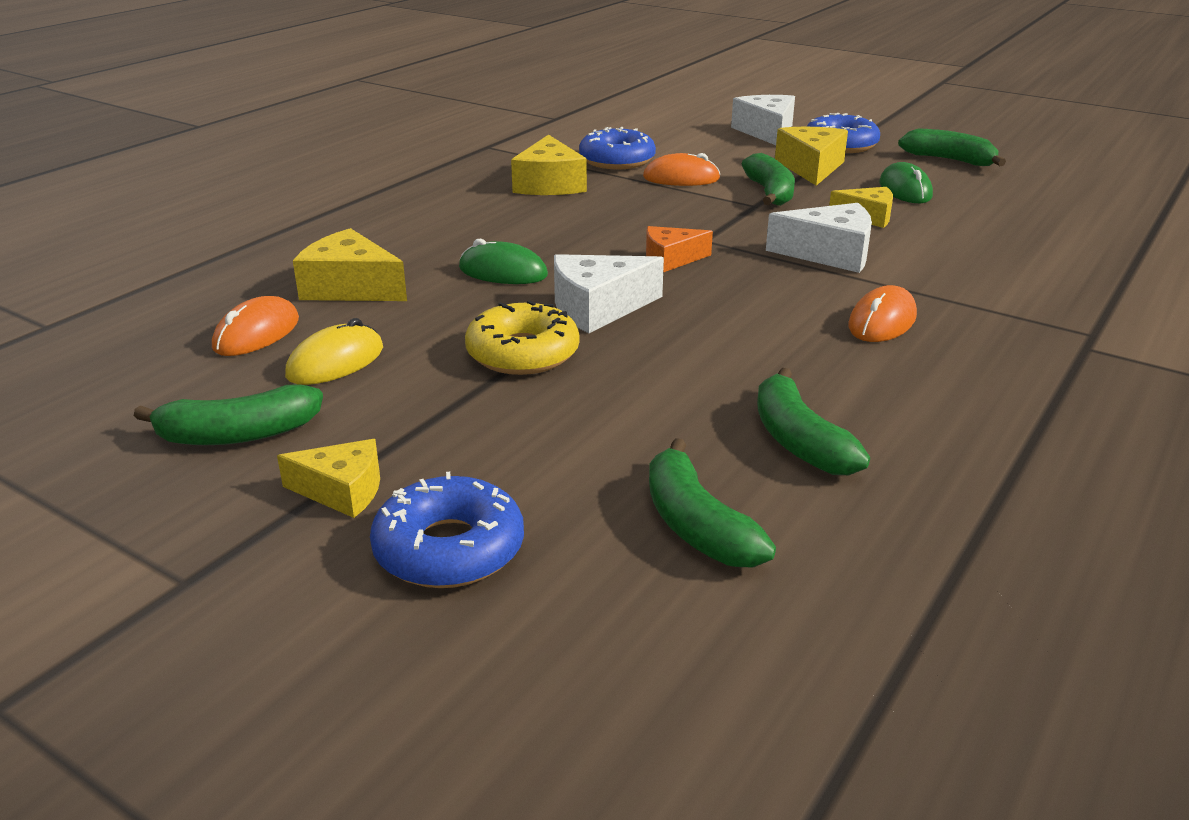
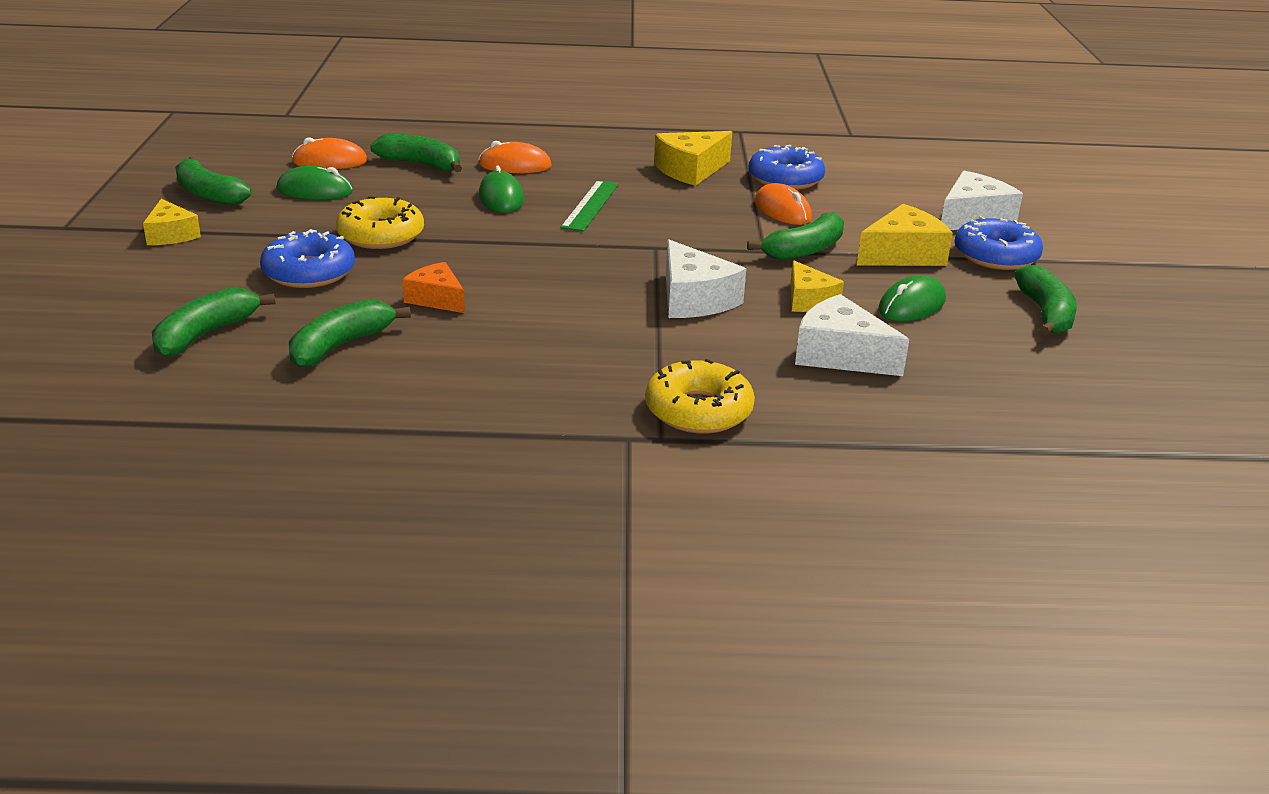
camera: 55 degrees right, 0 degrees up
yellow mouse [285,318,383,385] -> green mouse [277,166,353,200]
yellow cheese [293,228,407,301] -> green banana [370,133,462,172]
blue donut [370,472,524,588] -> blue donut moved to [260,229,355,288]
white cheese [554,254,664,333] -> white cheese moved to [795,294,909,376]
orange cheese [646,226,713,272] -> orange cheese moved to [402,262,465,313]
orange mouse [848,285,917,342] -> orange mouse moved to [478,141,552,173]
none -> green ruler [560,180,619,232]
none -> yellow donut [645,359,755,433]

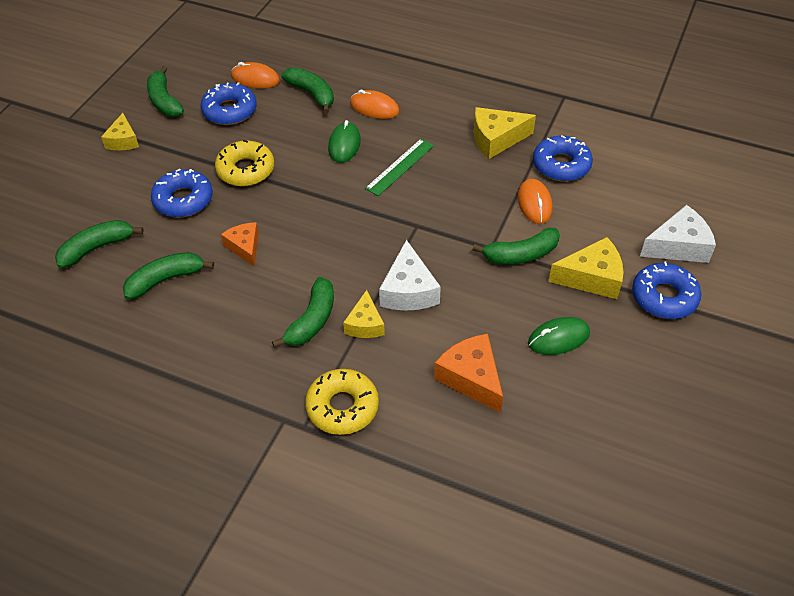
camera: 25 degrees right, 20 degrees up
green mouse [277,166,353,200] -> blue donut [200,82,257,125]
yellow cheese [790,260,844,312] -> yellow cheese moved to [343,290,385,338]
white cheese [795,294,909,376] -> orange cheese [434,334,503,413]
green banana [1014,265,1077,336] -> green banana moved to [272,277,334,348]

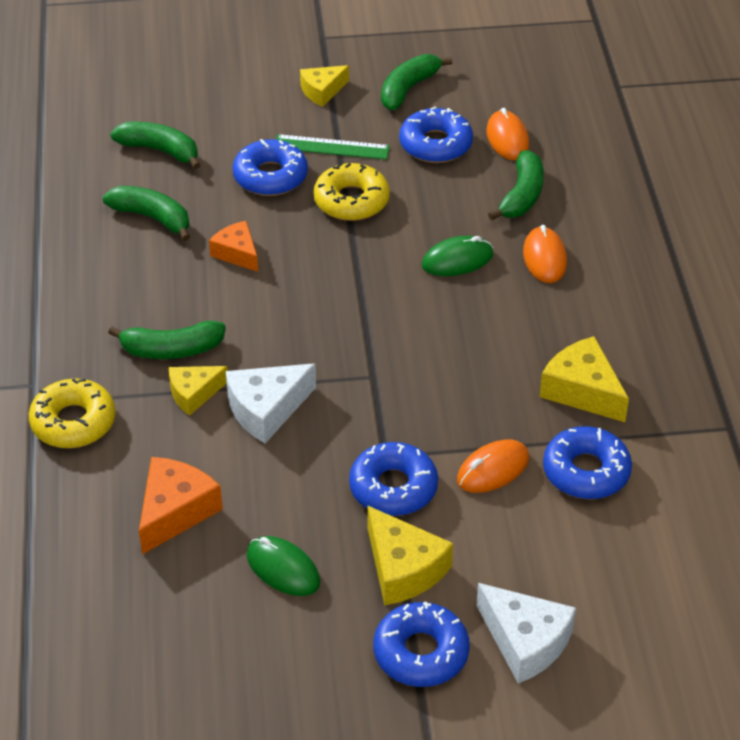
camera: 60 degrees right, 5 degrees down
orange cheese [221,222,259,266] -> orange cheese turned 75 degrees counterclockwise [209,221,258,272]
green ruler [365,139,434,196] -> green ruler moved to [276,134,390,160]
green banana [473,228,560,265] -> blue donut [349,442,438,516]

